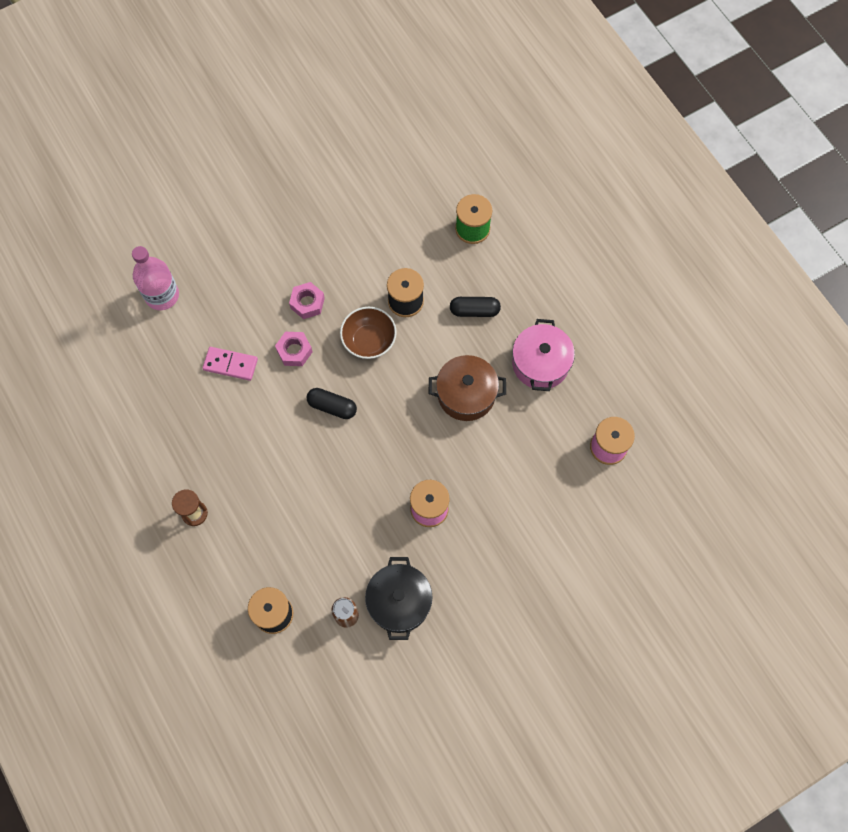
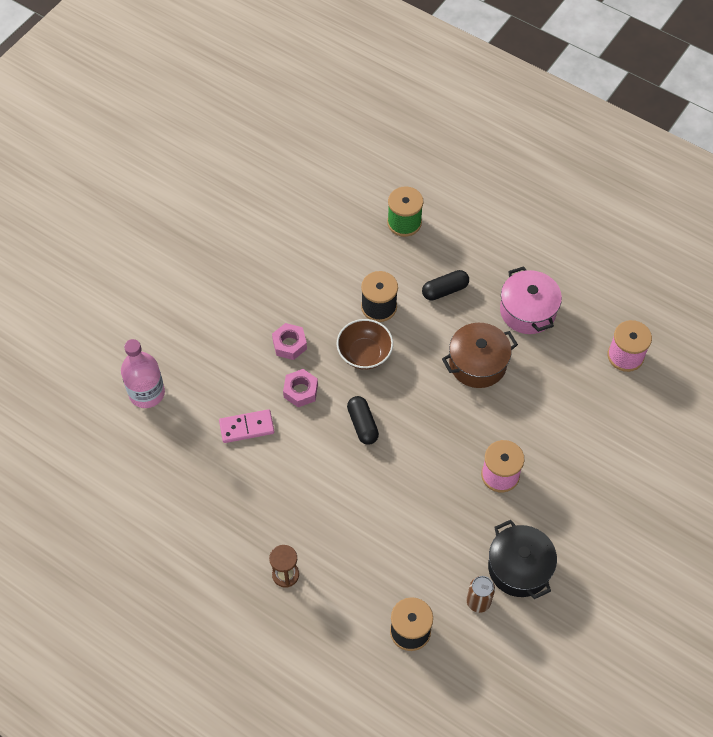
camera: 25 degrees left, 10 degrees down
black capsule [307,388,357,419] -> black capsule turned 75 degrees clockwise [347,396,379,445]

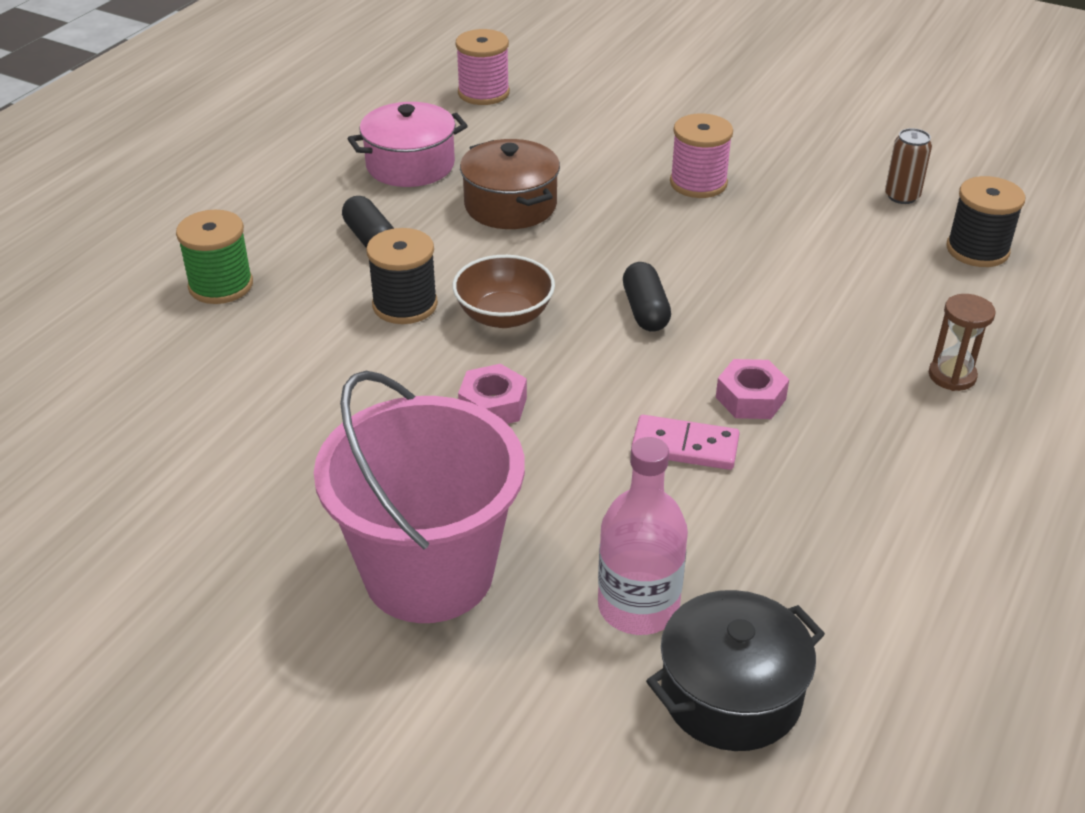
camera: 95 degrees left, 20 degrees down
pink domino [219,409,275,443] -> pink domino turned 60 degrees counterclockwise [631,415,740,470]
pink nut [283,369,318,407] -> pink nut moved to [716,359,789,419]
black capsule [347,396,379,445] -> black capsule turned 75 degrees counterclockwise [623,262,671,332]
black pot [488,520,557,599] -> black pot moved to [646,590,825,751]
none -> pink bucket [314,371,525,623]

